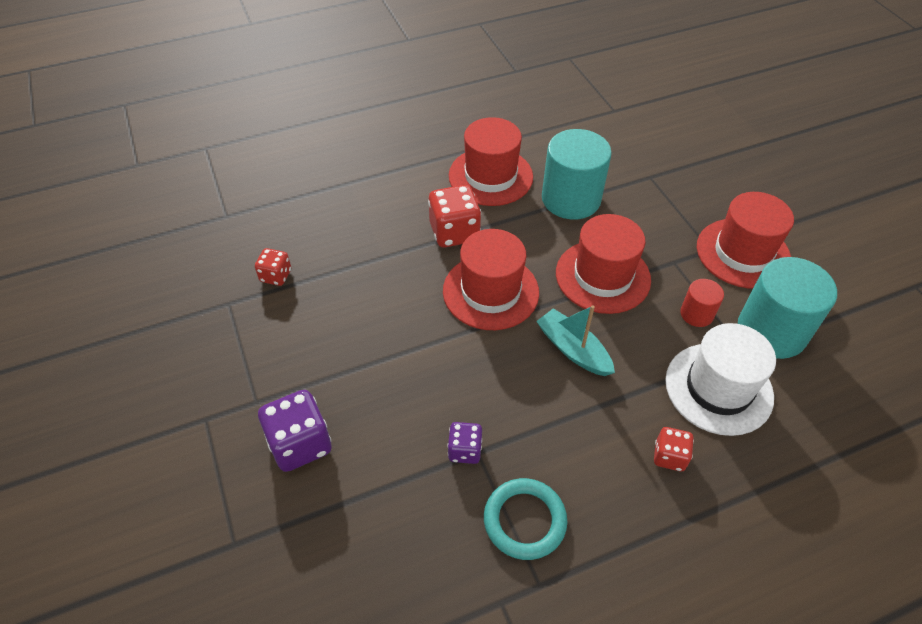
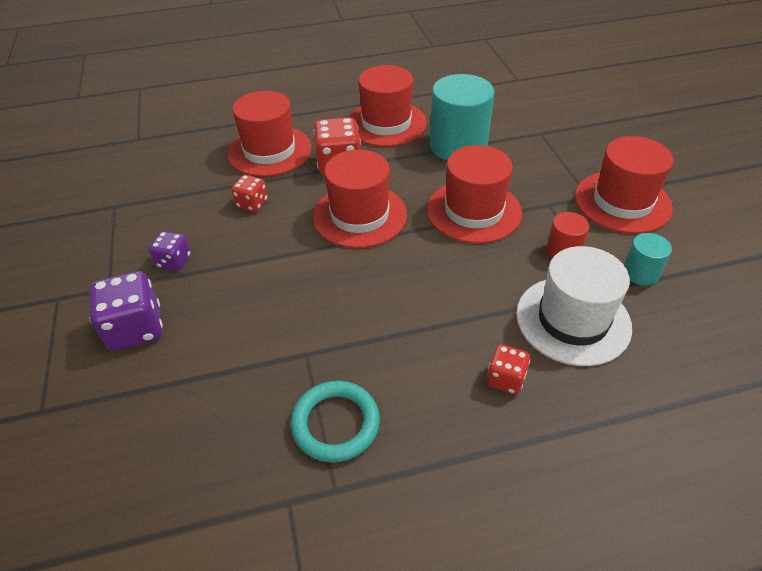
camera: 10 degrees right, 5 degrees down
red dice [255,248,291,286] -> red dice moved to [231,175,268,212]
purple dice [447,422,482,464] -> purple dice moved to [149,231,191,271]
turquoise boat [536,305,615,376] -> none
turquoise cylinder [738,257,837,359] -> turquoise cylinder [624,233,672,285], size x0.49
none -> red hat [227,91,312,177]

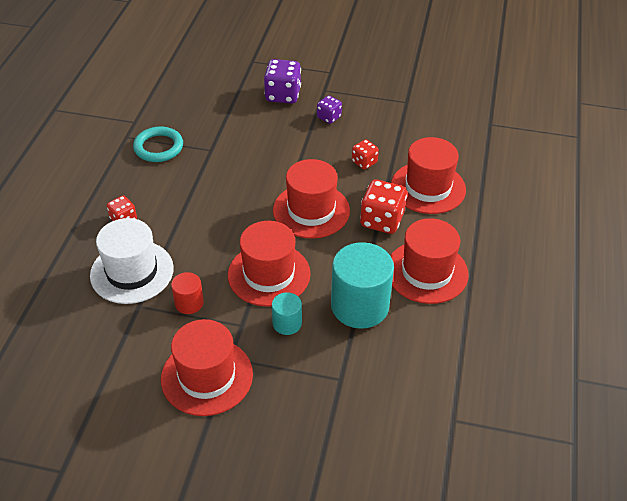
camera: 115 degrees right, 0 degrees up
turquoise cylinder [624,233,672,285] -> turquoise cylinder moved to [272,292,302,335]

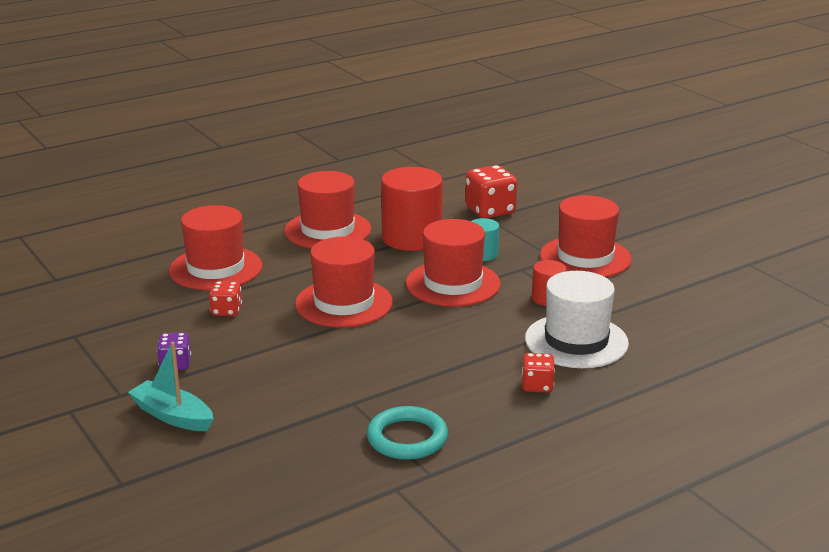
camera: 135 degrees left, 20 degrees down
purple dice [264,59,301,104] -> turquoise boat [128,342,214,431]
turquoise cylinder [331,242,394,329] -> red cylinder [381,167,443,251]
red dice [360,180,407,234] -> red dice moved to [465,165,517,219]

